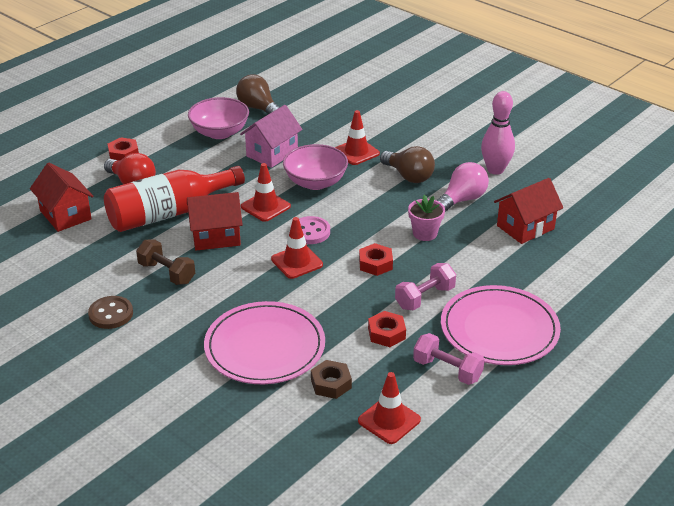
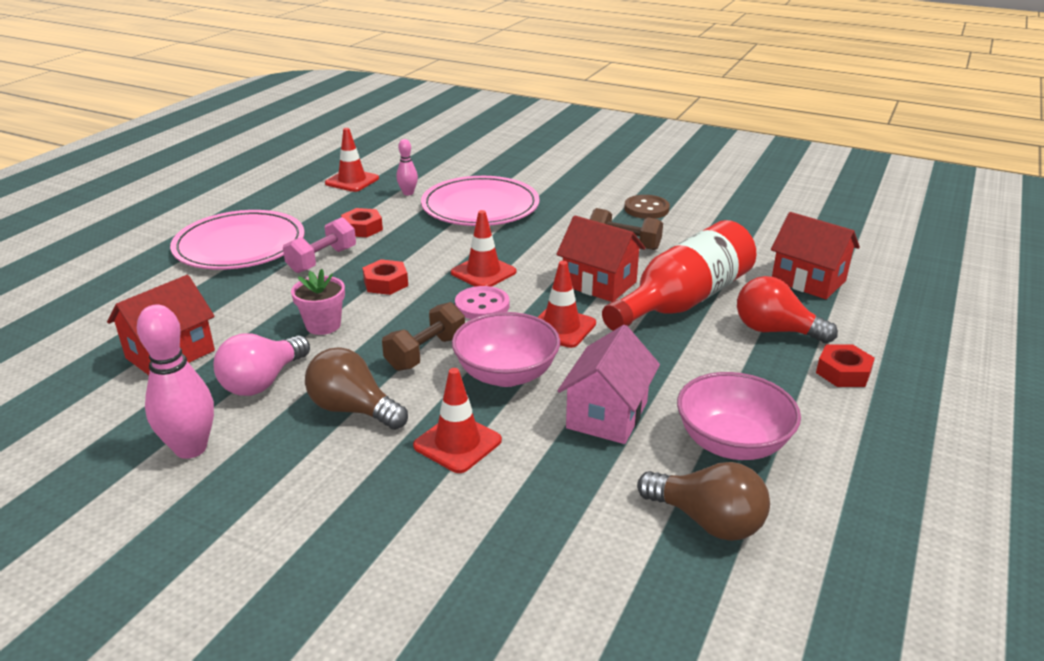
camera: 165 degrees right, 5 degrees down
red house [187,192,243,250] -> red house turned 60 degrees clockwise [556,215,645,302]
brown nut [311,360,352,399] -> pink bowling pin [396,139,418,195]
pink dumbbell [413,333,485,385] -> none
none -> brown dumbbell [382,302,465,371]

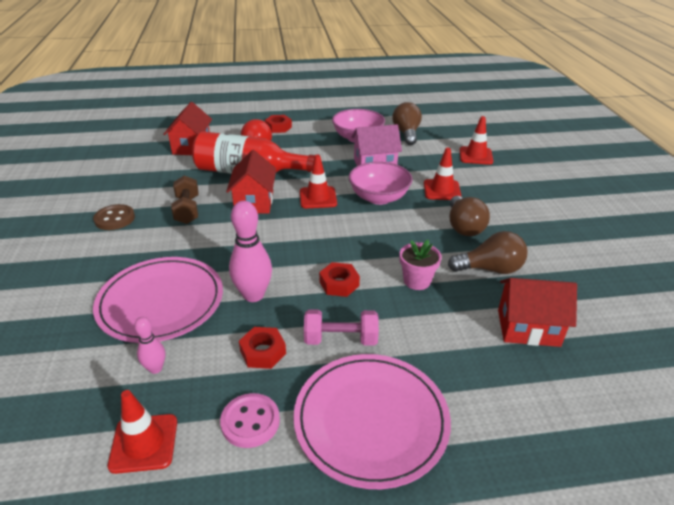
camera: 125 degrees left, 5 degrees up
pink bowling pin [137,304,214,459] -> pink bowling pin moved to [229,201,272,302]
pink light bulb [214,333,310,396] -> brown light bulb [448,231,528,274]
brown dumbbell [382,302,465,371] -> none
red traffic cone [451,210,517,287] -> red traffic cone moved to [460,116,493,165]
pink button [455,286,509,319] -> pink button moved to [220,393,280,448]

